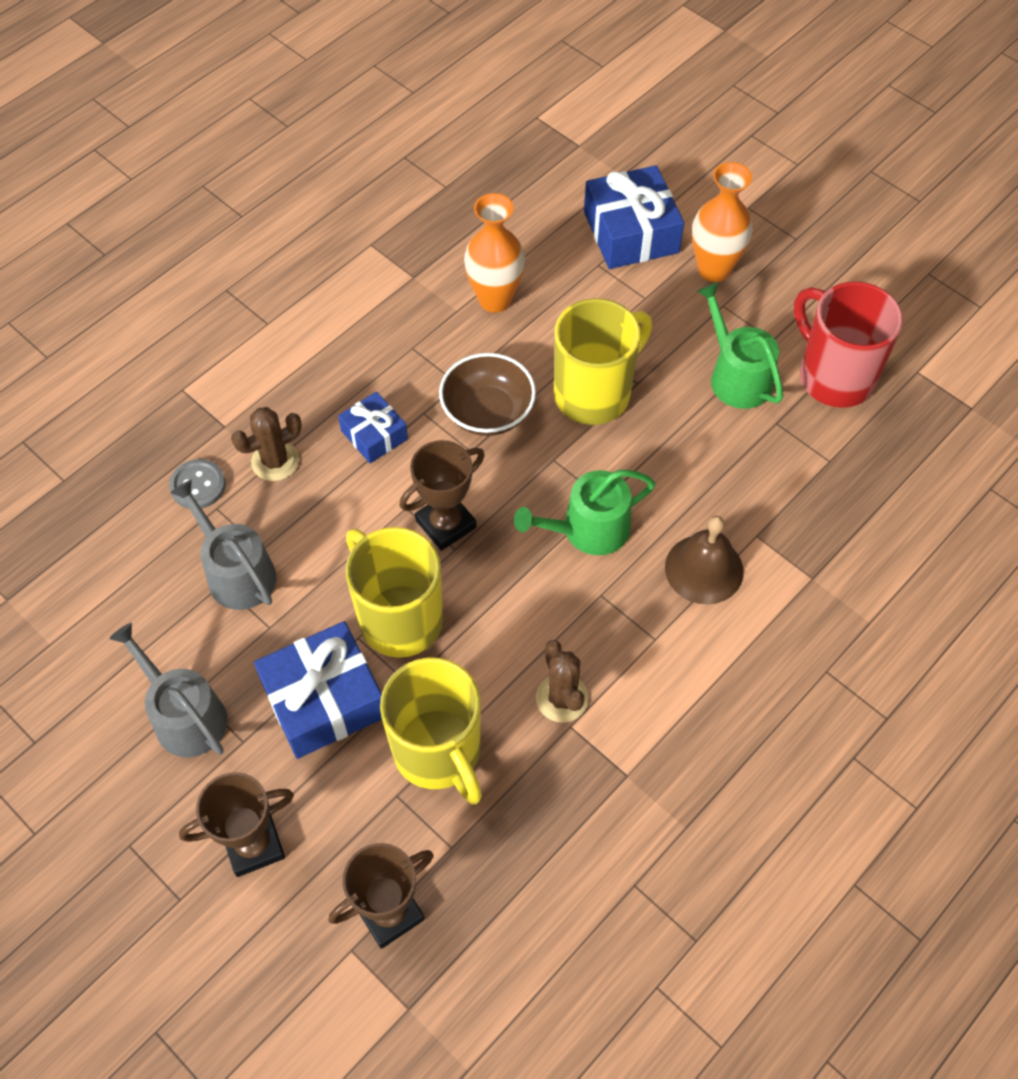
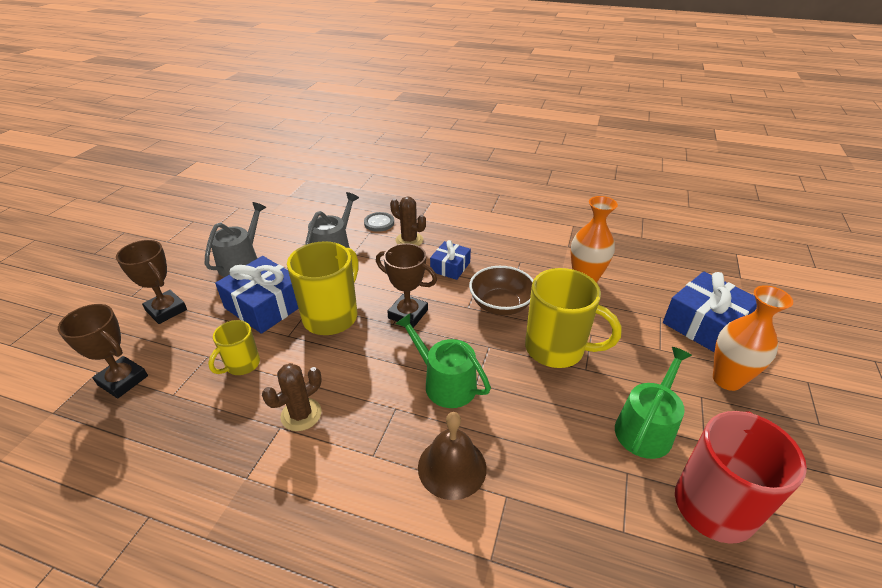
camera: 65 degrees right, 20 degrees down
yellow mug [380,657,482,805] -> yellow mug [208,320,260,375], size x0.55

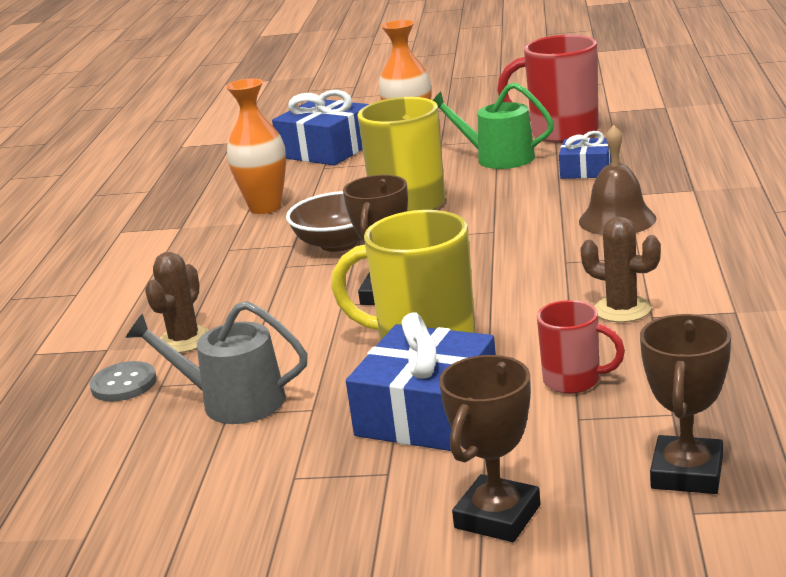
camera: 100 degrees left, 15 degrees down
grey watering can [205,202,266,277] -> none
yellow mug [208,320,260,375] -> red mug [537,300,625,394]
green watering can [395,313,491,408] -> none
blue gift [430,240,471,280] -> blue gift moved to [559,131,611,179]

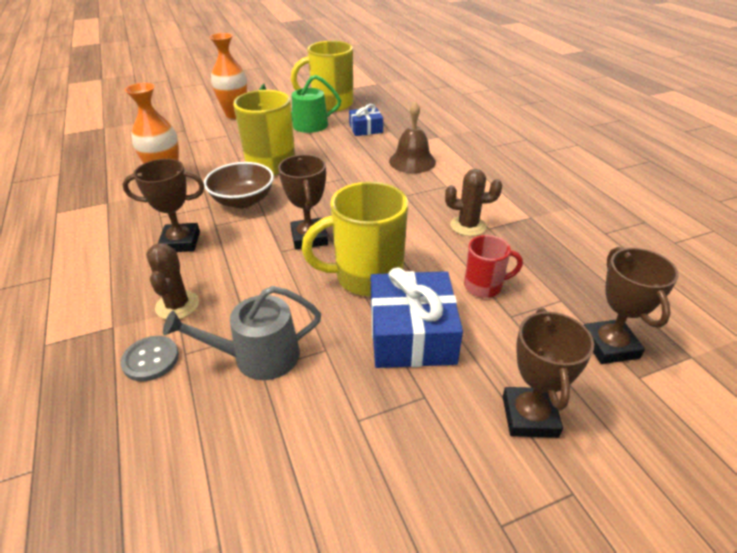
camera: 30 degrees left, 15 degrees up
blue gift [272,90,369,165] -> none
red mug [497,35,599,143] -> yellow mug [291,41,353,112]
none -> brown trophy [122,159,205,252]

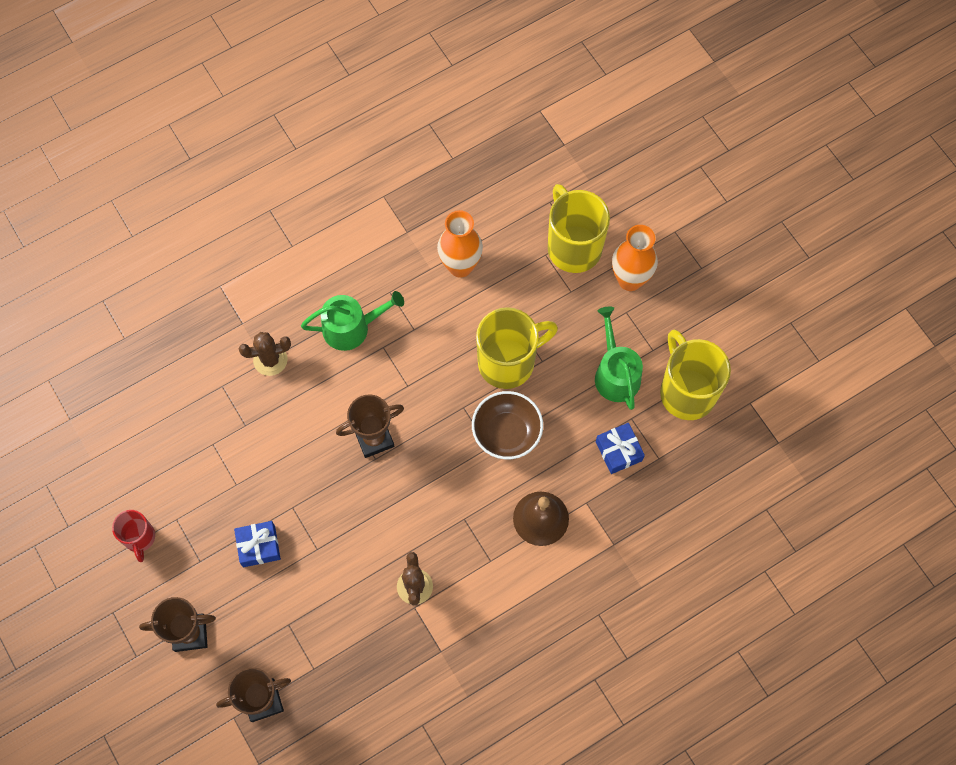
camera: 80 degrees right, 30 degrees up
grey button [121,336,179,381] -> none
brown trophy [122,159,205,252] -> green watering can [301,291,404,351]
grey watering can [163,286,321,380] -> none
brown bowl [204,162,274,208] -> brown bowl moved to [472,391,543,459]
yellow mug [302,182,408,296] -> yellow mug moved to [548,184,610,273]
blue gift [371,267,463,368] -> blue gift [234,521,281,567], size x0.58
red mug [464,235,523,298] -> red mug moved to [112,510,155,562]

